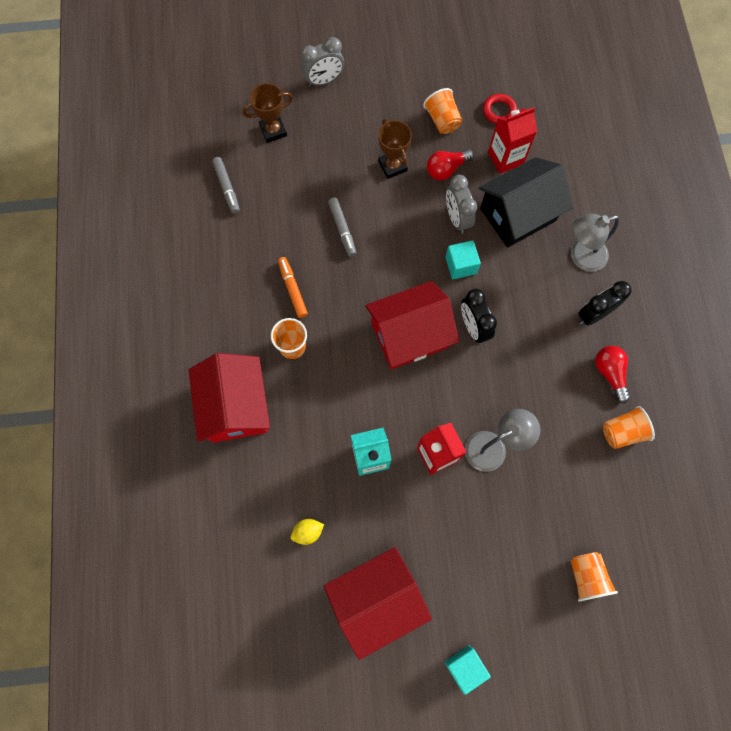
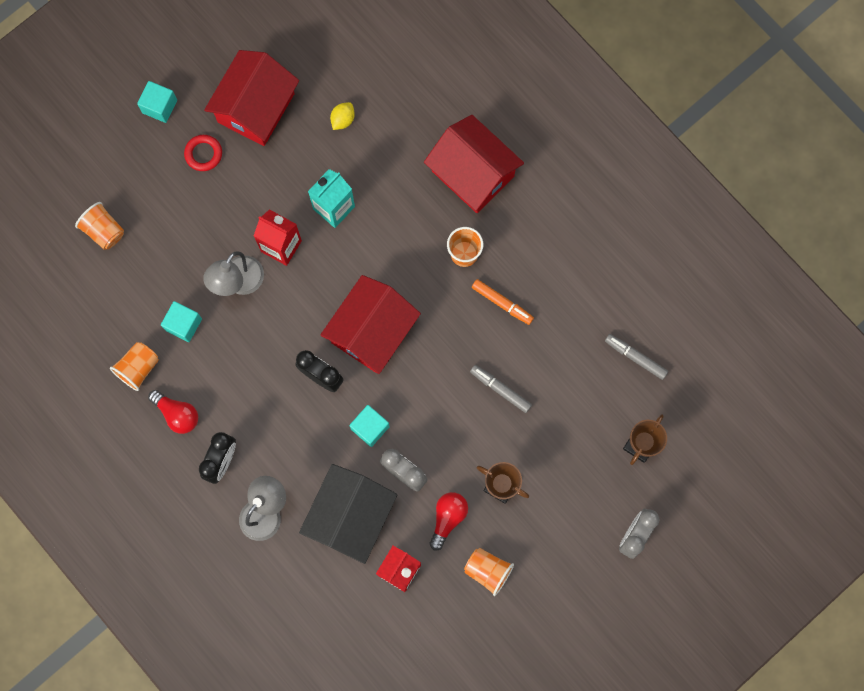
camera: 145 degrees right, 5 degrees up
red ring [483,94,517,124] -> red ring moved to [184,135,222,171]
none -> turquoise cube [161,301,202,342]

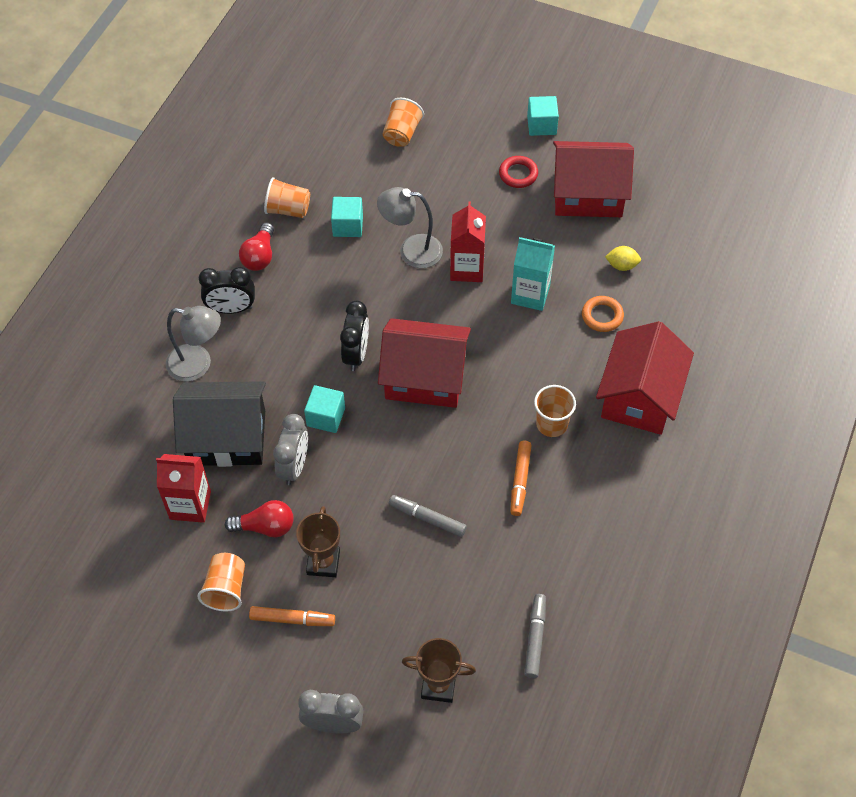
camera: 65 degrees right, 20 degrees down
grey marker [470,365,532,413] -> grey marker turned 75 degrees counterclockwise [389,495,467,537]
none -> orange marker [249,606,335,626]
none -> orange ring [582,296,624,332]

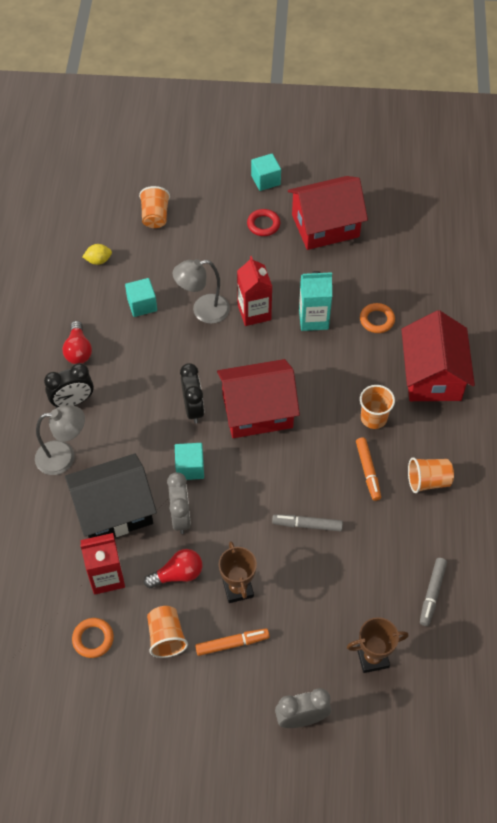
camera: 20 degrees left, 0 degrees up
orange cup [264,177,310,218] -> orange cup moved to [408,457,454,493]
grey marker [524,594,546,678] -> grey marker turned 150 degrees counterclockwise [420,558,447,626]
yellow lemon [605,246,641,271] -> yellow lemon moved to [83,244,112,265]
none -> orange ring [72,618,114,658]

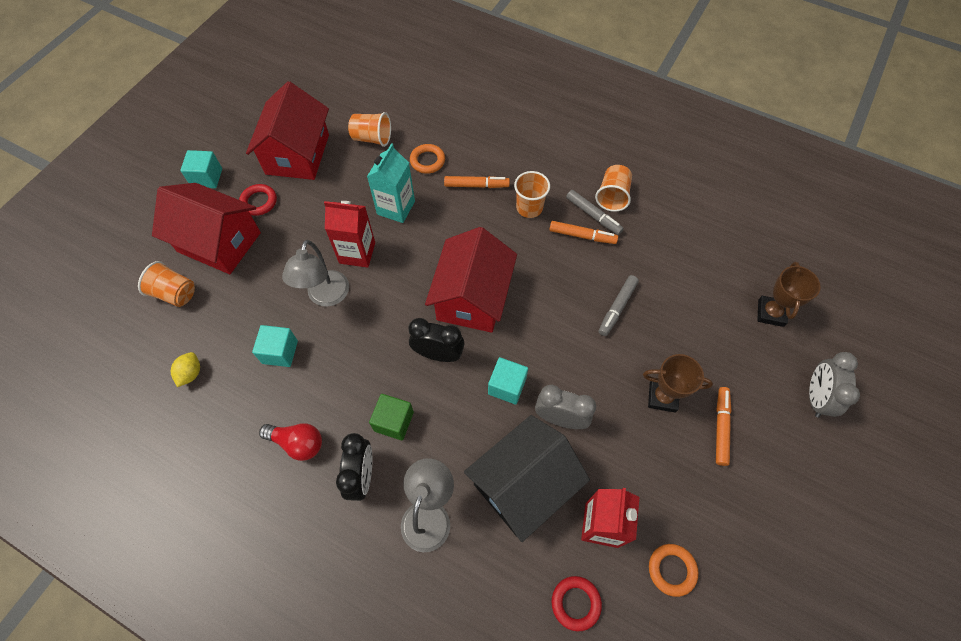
camera: 65 degrees left, 5 degrees up
black house [65,454,157,538] -> black house turned 45 degrees clockwise [464,415,590,542]
red light bulb [144,549,202,588] -> none
orange cup [147,606,188,658] -> orange cup moved to [348,112,391,147]
red house [401,310,475,401] -> red house moved to [152,183,261,274]
grey marker [420,558,447,626] -> grey marker moved to [566,190,624,235]
none -> green cube [369,394,414,441]
none -> orange marker [444,176,510,188]
none -> red ring [552,576,602,632]

